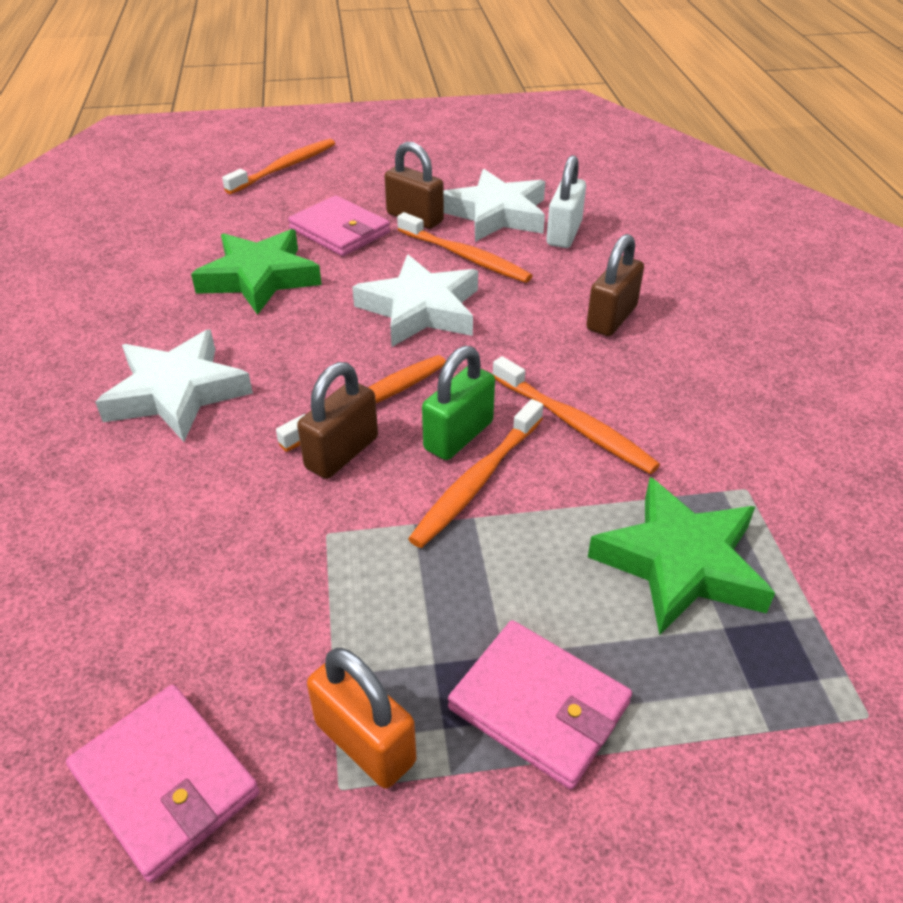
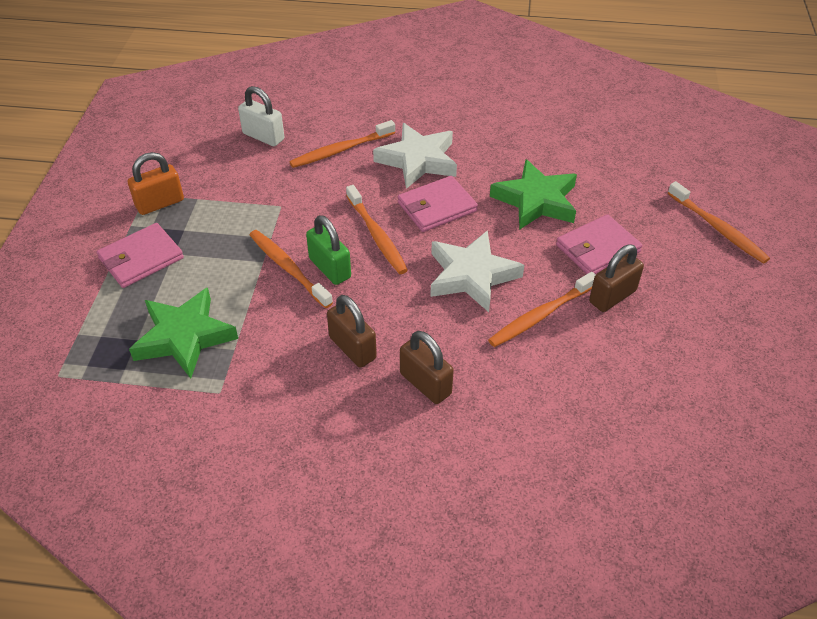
camera: 105 degrees right, 5 degrees up
pink wallet [66,685,259,883] -> pink wallet moved to [398,176,478,232]
brown padlock [297,362,378,479] -> brown padlock moved to [327,295,377,368]
white star [444,169,545,242] -> none
orange toothbrush [493,356,660,474] -> orange toothbrush moved to [289,120,395,168]
white padlock [546,155,586,248] -> white padlock moved to [238,86,284,146]

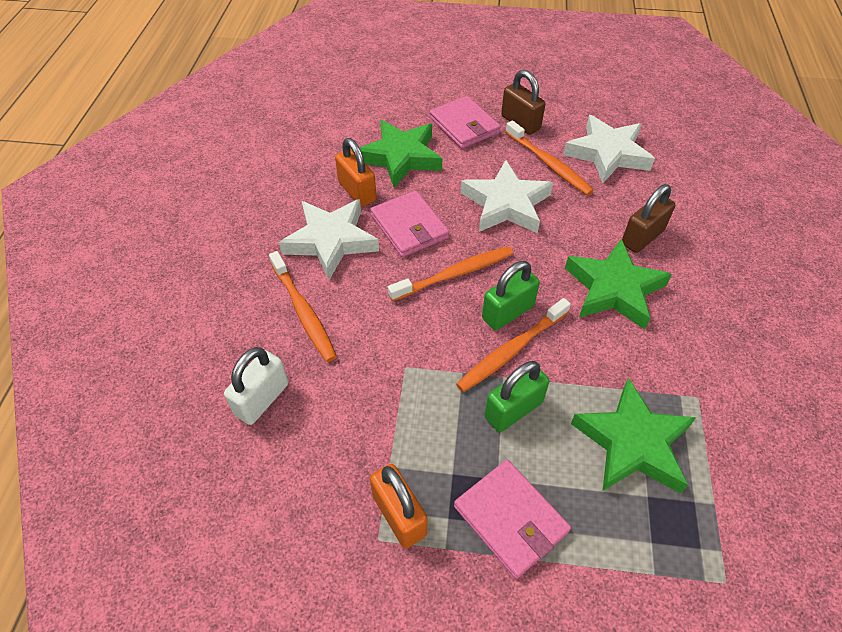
camera: 90 degrees left, 5 degrees up
brown padlock [327,295,377,368] -> green star [565,239,672,329]
orange toothbrush [668,181,770,264] -> none
none -> orange padlock [335,138,377,207]
none -> green padlock [485,361,549,432]
none -> white star [563,115,655,183]

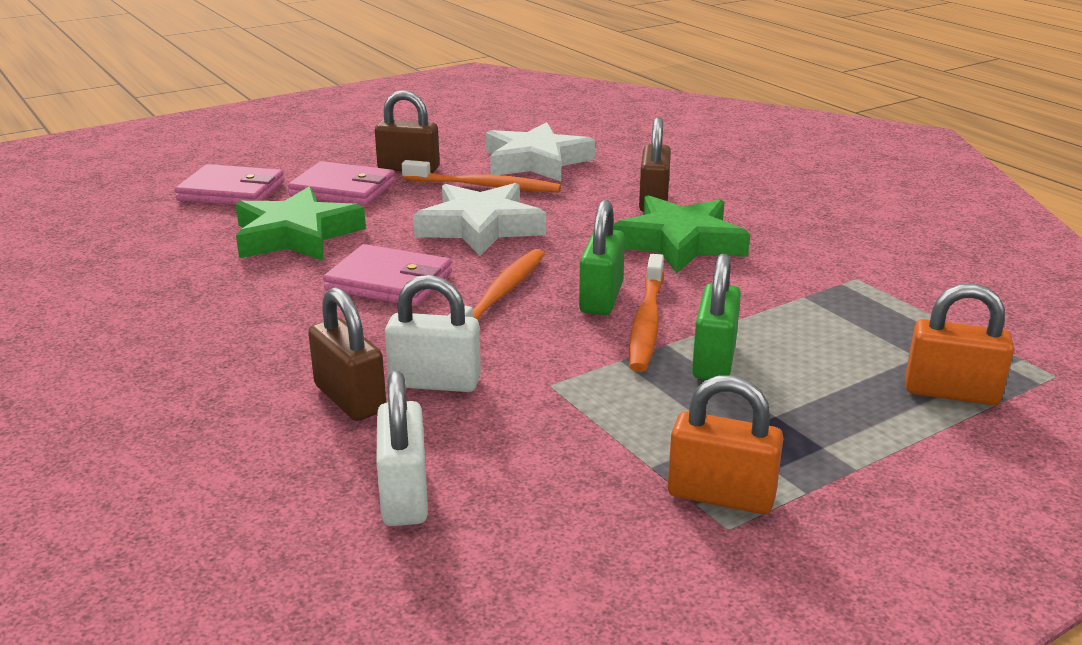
camera: 40 degrees left, 25 degrees down
orange toothbrush [269,251,337,362] -> brown padlock [308,287,386,421]
white star [279,199,379,280] -> none
orange padlock [335,138,377,207] -> orange padlock moved to [906,284,1014,405]
pink wallet [454,460,571,579] -> pink wallet moved to [174,164,284,205]
green star [571,378,696,494] -> none
none -> white padlock [385,275,481,392]

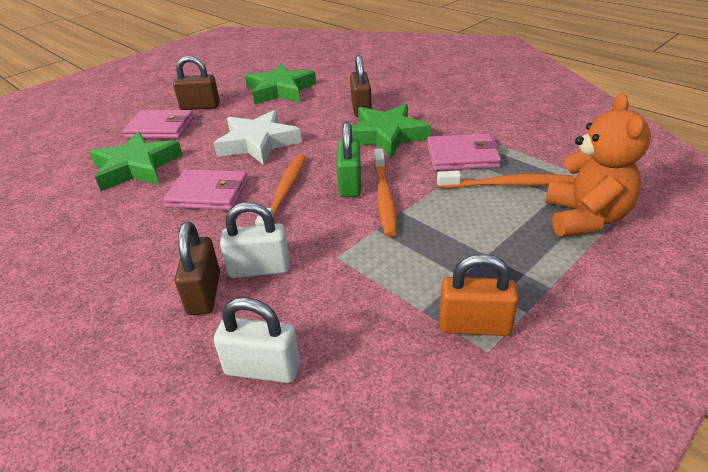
camera: 10 degrees left, 10 degrees up
pink wallet [174,164,284,205] -> pink wallet moved to [427,134,501,171]
brown padlock [308,287,386,421] -> brown padlock turned 45 degrees clockwise [175,222,220,315]
white padlock [376,371,428,526] -> white padlock turned 60 degrees counterclockwise [214,297,300,383]
orange toothbrush [402,160,561,192] -> orange toothbrush moved to [437,171,575,188]
white star [486,122,595,181] -> green star [245,63,316,104]
green padlock [692,254,741,380] -> none
orange padlock [906,284,1014,405] -> orange teddy bear [545,93,651,237]

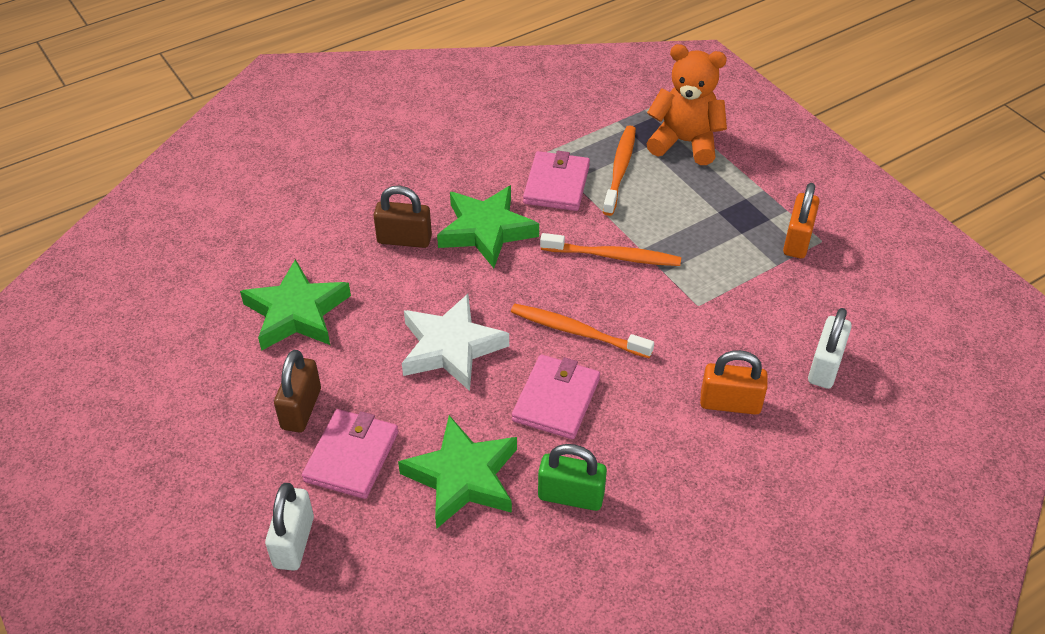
camera: 80 degrees left, 10 degrees up
brown padlock [175,222,220,315] -> orange padlock [700,350,768,415]
white padlock [220,202,290,278] -> white padlock moved to [265,483,314,571]
green padlock [337,121,361,197] -> green padlock moved to [538,444,607,511]

